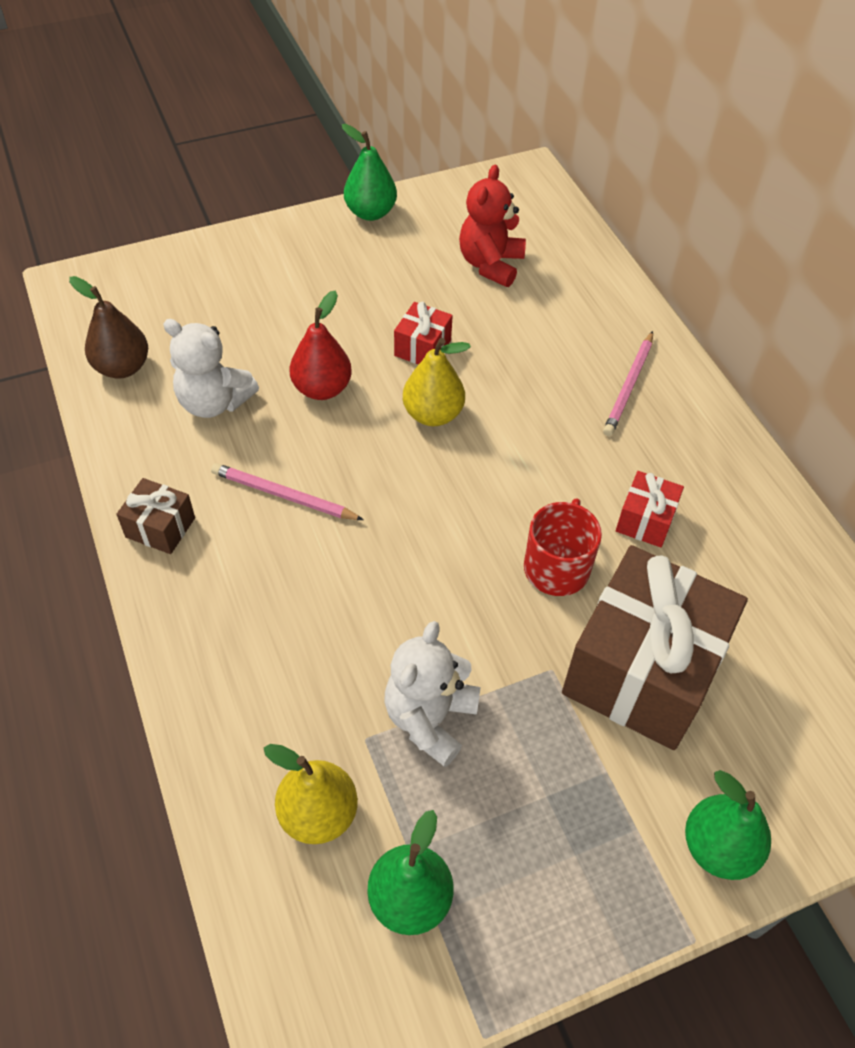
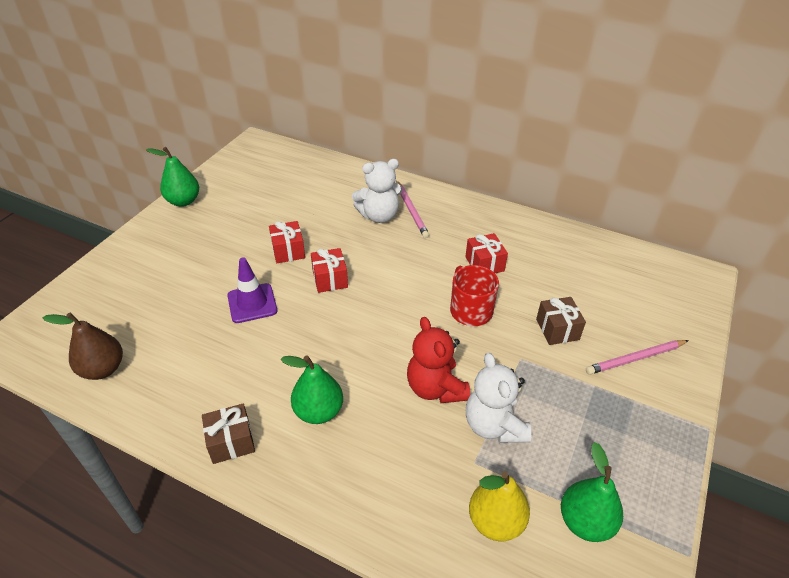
camera: 40 degrees left, 10 degrees down
white teddy bear [163,319,259,418] -> white teddy bear moved to [352,159,402,223]
pink pencil [211,463,364,520] -> pink pencil moved to [586,340,689,375]
red pear [290,291,352,400] -> purple traffic cone [227,257,277,323]
yellow pear [403,338,471,426] -> red gift [311,248,348,293]
red teddy bear [459,165,526,287] -> red teddy bear moved to [407,317,470,403]
brown gift [562,545,748,750] -> brown gift [536,297,586,345], size x0.44
green pear [685,770,771,880] -> green pear moved to [281,355,343,424]

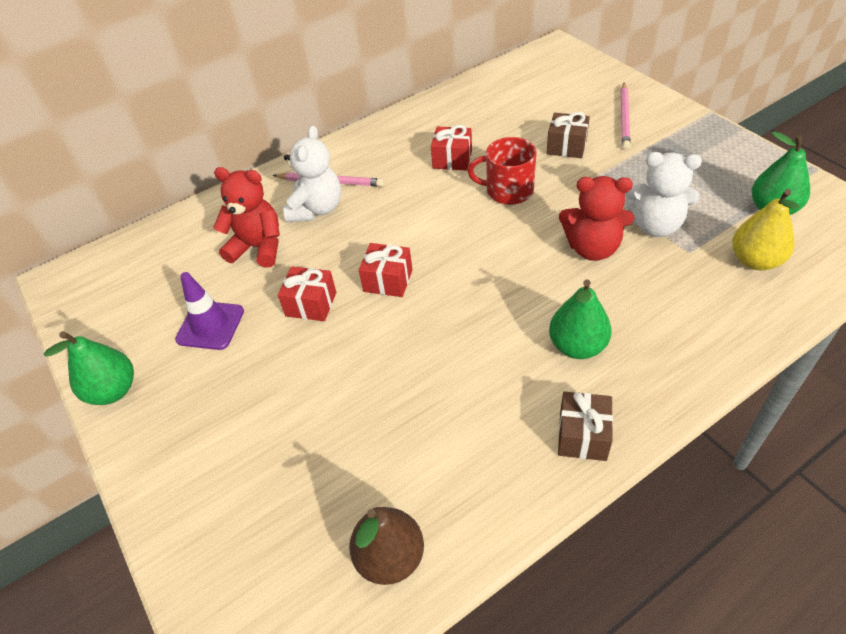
camera: 55 degrees left, 5 degrees up
purple traffic cone [227,257,277,323] -> purple traffic cone moved to [175,272,244,350]
none -> red teddy bear [213,167,280,268]

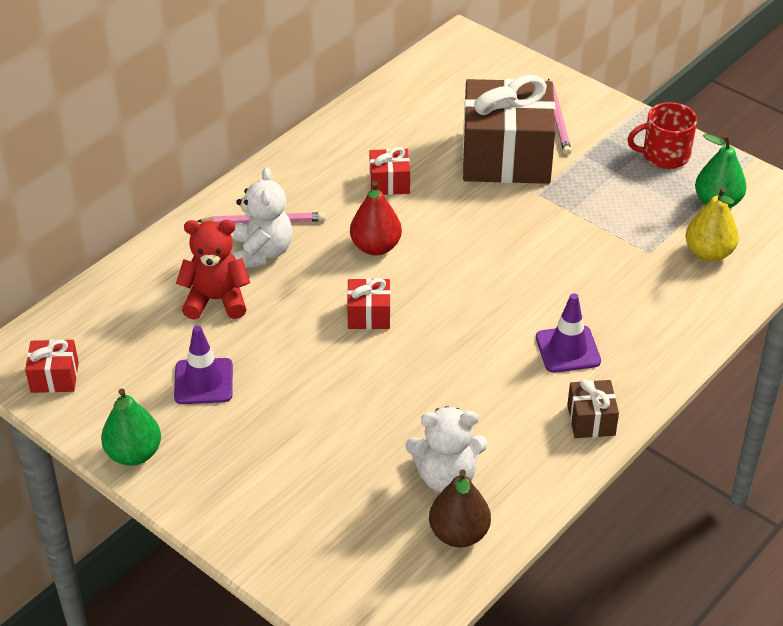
camera: 20 degrees left, 5 degrees down
red gift [278,266,336,321] -> red gift moved to [25,339,79,393]
red mug [468,137,537,205] -> red mug moved to [628,102,697,169]
brown gift [546,112,590,158] -> brown gift [462,75,555,184], size x2.28
green pear [549,279,611,359] -> purple traffic cone [536,293,601,373]
red teddy bear [559,176,634,261] -> none
white teddy bear [625,152,702,237] -> white teddy bear moved to [406,406,487,493]
none -> red pear [350,181,402,255]

